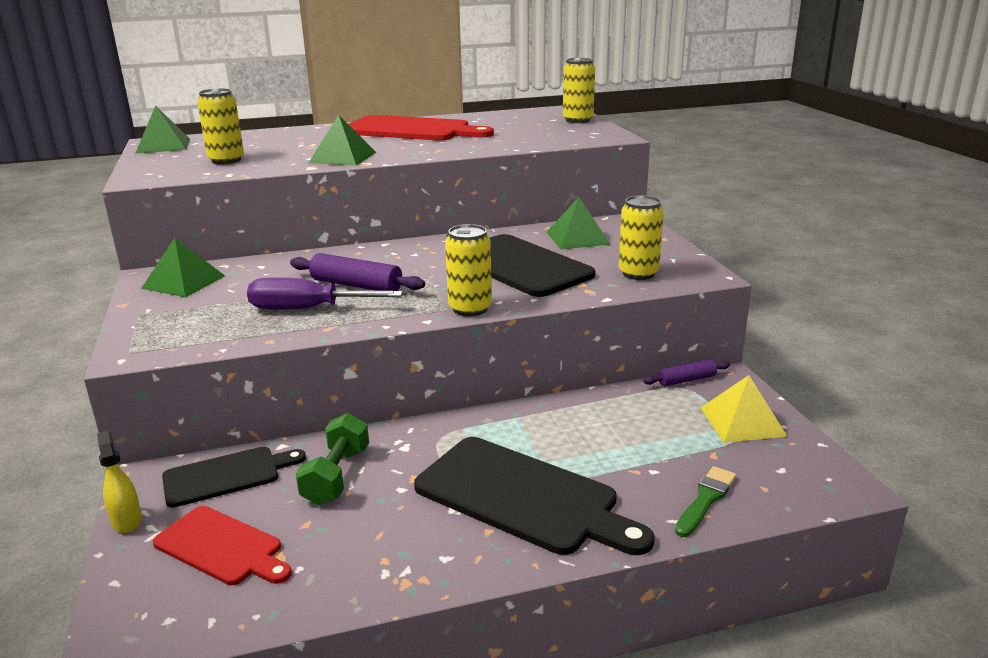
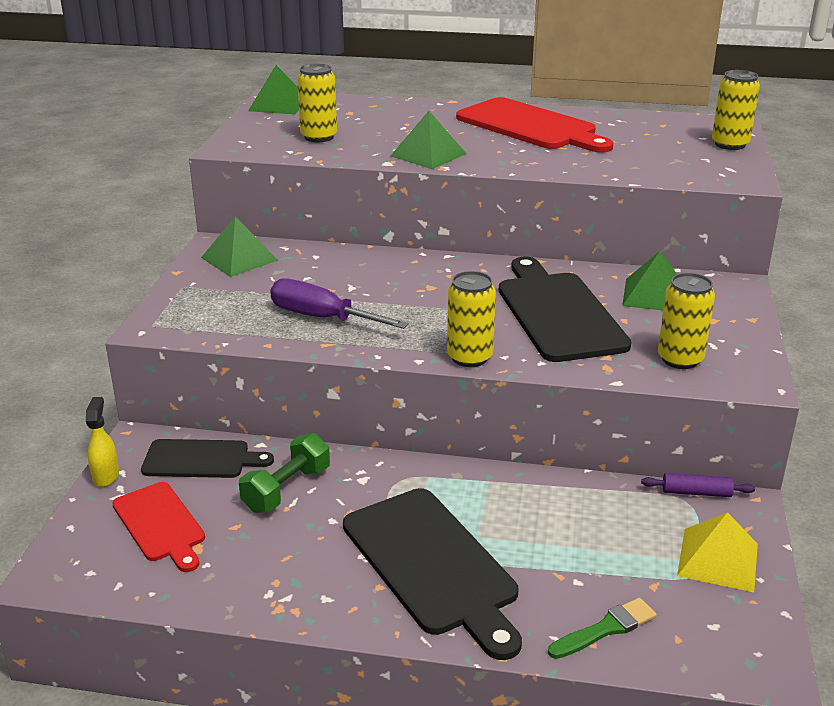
camera: 25 degrees right, 5 degrees up
purple rolling pin [290,253,425,291] -> none

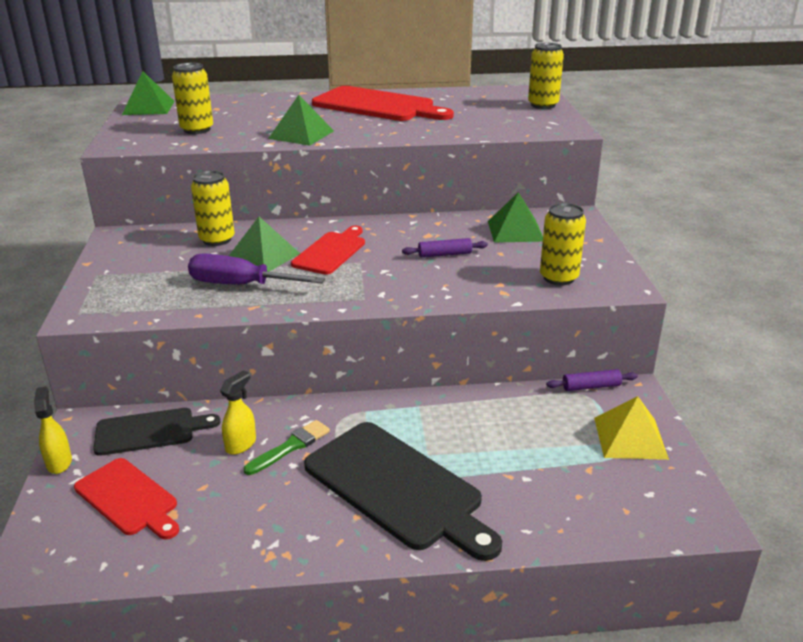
camera: 15 degrees left, 0 degrees up
green pyramid [201,216,278,277] -> green pyramid moved to [229,217,300,272]
green dumbbell [239,433,330,513] -> yellow spray bottle [220,370,256,455]
yellow can [447,271,496,367] -> yellow can moved to [191,171,235,246]
black cutting board [499,257,631,362] -> purple rolling pin [402,238,488,258]
green brush [548,598,657,659] -> green brush moved to [244,420,330,475]
none -> red cutting board [291,226,365,275]

